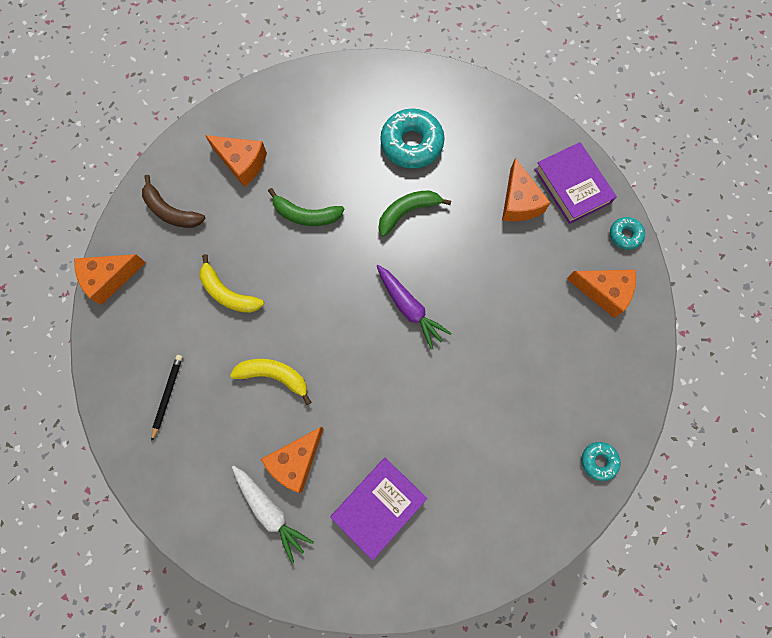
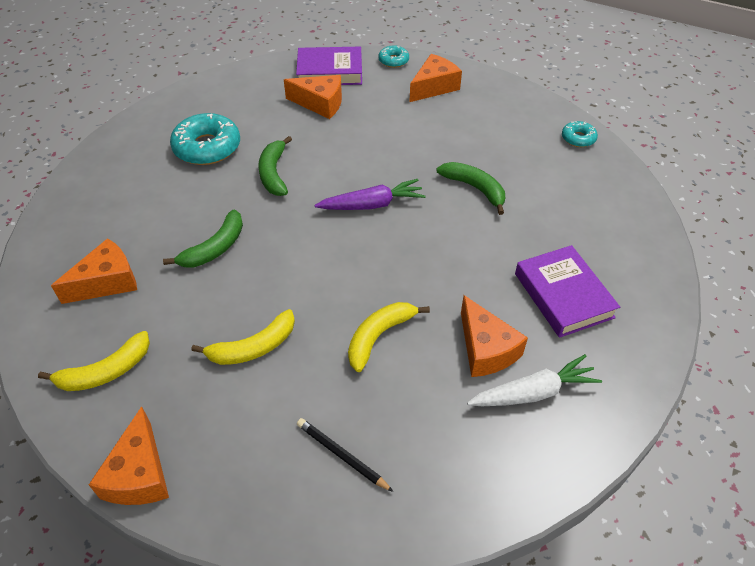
camera: 65 degrees left, 25 degrees down
brown banana [142,175,205,228] -> yellow banana [38,331,150,391]
none -> green banana [437,162,505,215]

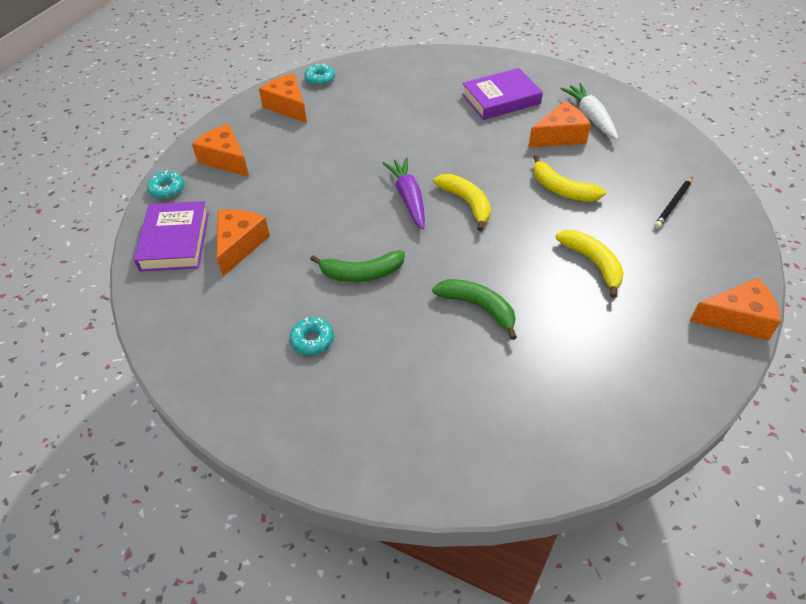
camera: 90 degrees left, 0 degrees up
yellow banana [38,331,150,391] -> yellow banana moved to [433,174,491,231]
orange cheese [51,238,137,304] -> orange cheese moved to [259,74,307,123]
turquoise donut [170,113,240,165] -> turquoise donut [290,317,334,355], size x0.52
green banana [437,162,505,215] -> none

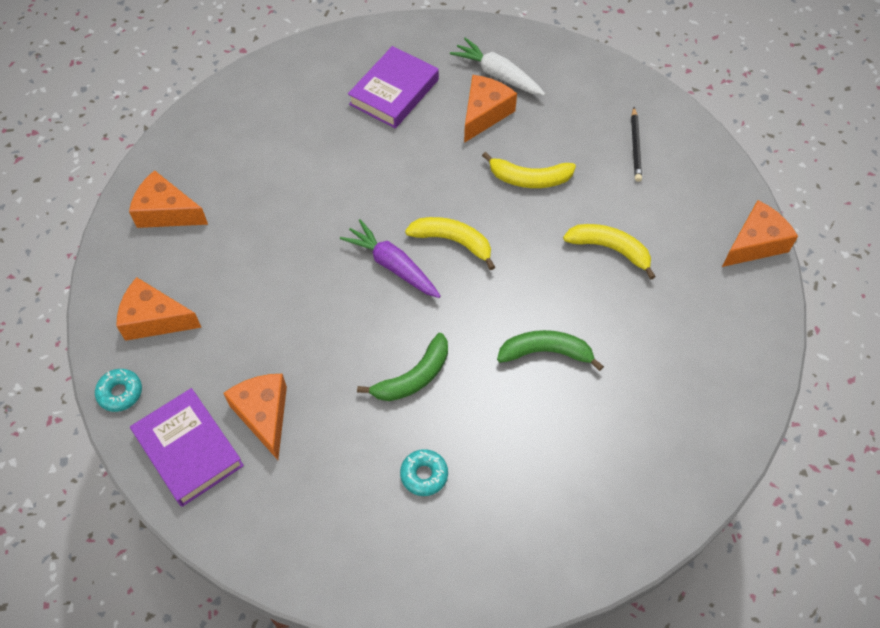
camera: 35 degrees left, 10 degrees up
turquoise donut [304,63,335,86] -> none

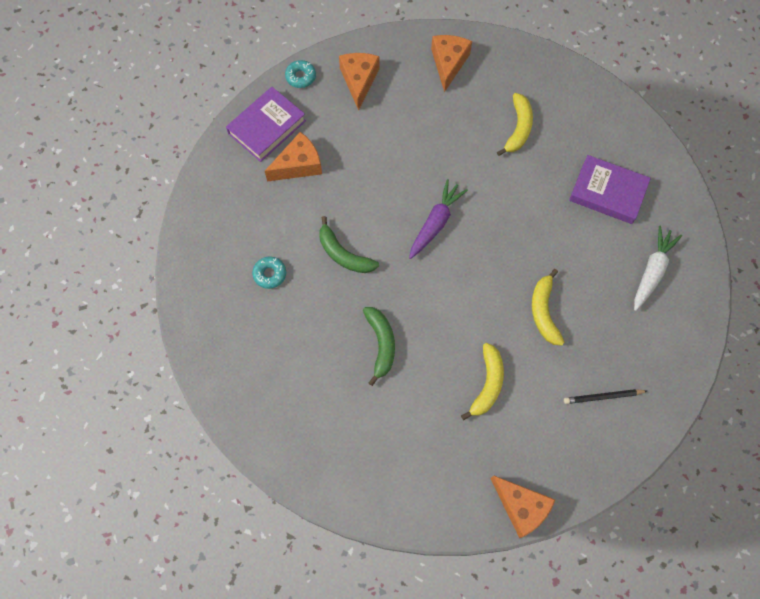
camera: 80 degrees right, 10 degrees up
yellow banana [405,217,495,270] -> yellow banana moved to [497,93,533,156]
orange cheese [464,75,517,143] -> none

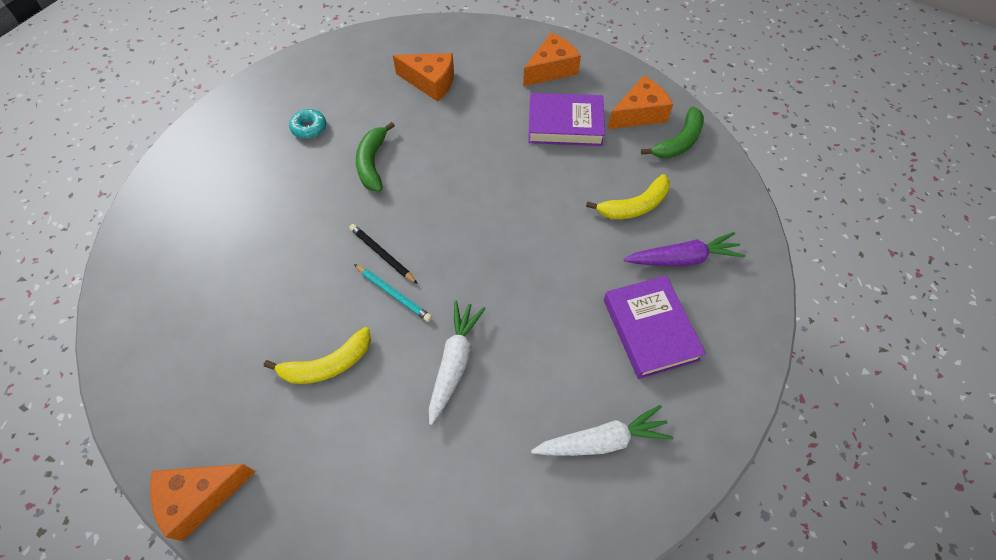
camera: 50 degrees right, 10 degrees down
purple book [226,87,306,162] -> purple book moved to [528,93,605,146]
turquoise donut [285,60,316,88] -> none
green banana [363,307,395,386] -> green banana moved to [641,107,704,159]
purple carrot [409,179,468,259] -> purple carrot moved to [624,232,745,266]
orange cheese [490,475,555,538] -> orange cheese turned 60 degrees clockwise [150,464,256,541]
yellow banana [532,269,564,346] -> white carrot [429,300,486,425]
black pencil [564,389,647,404] -> black pencil moved to [349,224,418,284]
none -> turquoise pencil [354,264,432,322]

